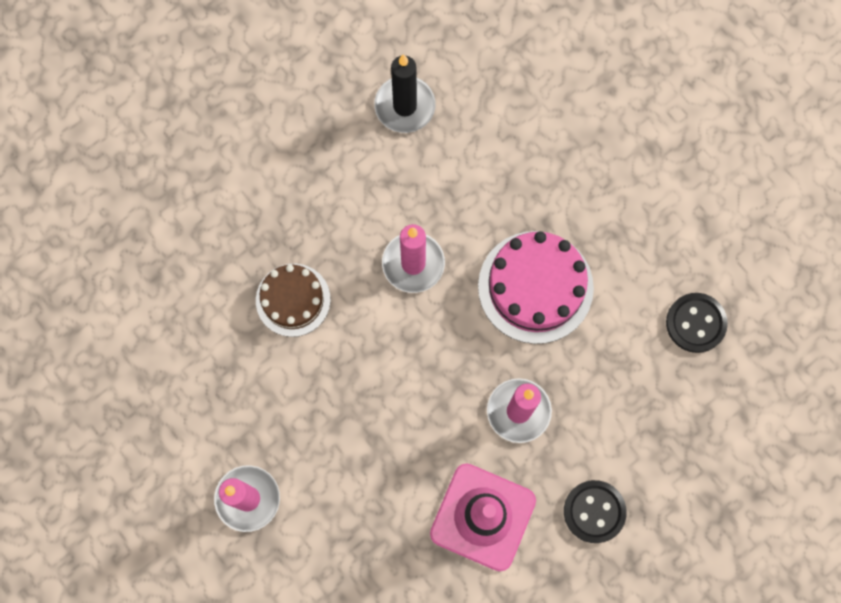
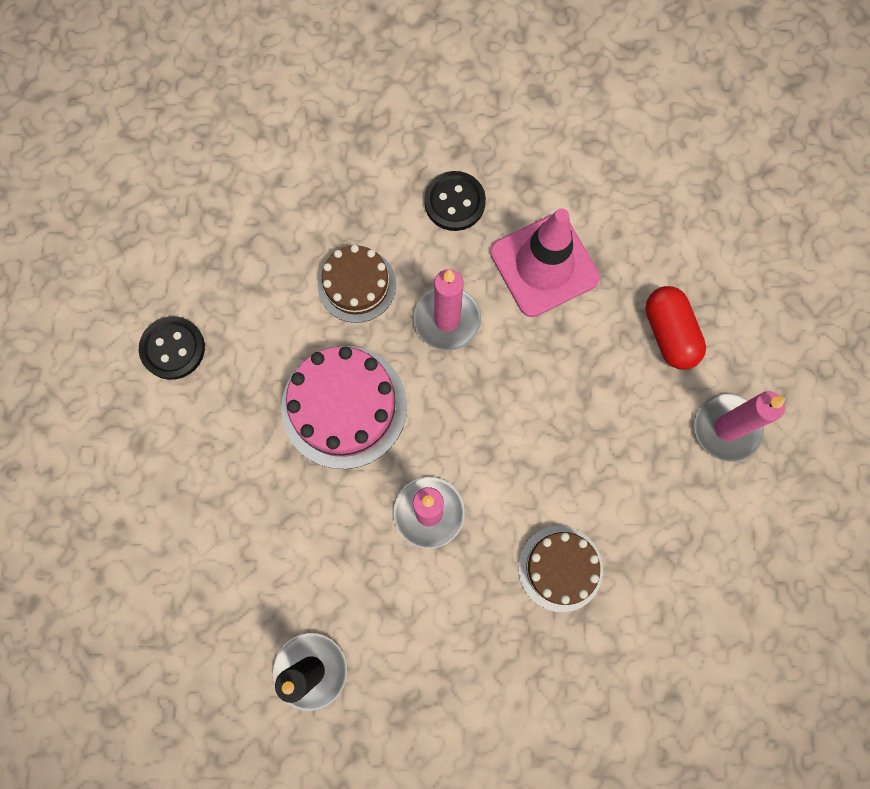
camera: 140 degrees left, 0 degrees up
black button [666,293,728,353] -> black button moved to [139,316,205,380]
none -> brown cake [318,245,396,323]
none -> red capsule [645,286,706,370]

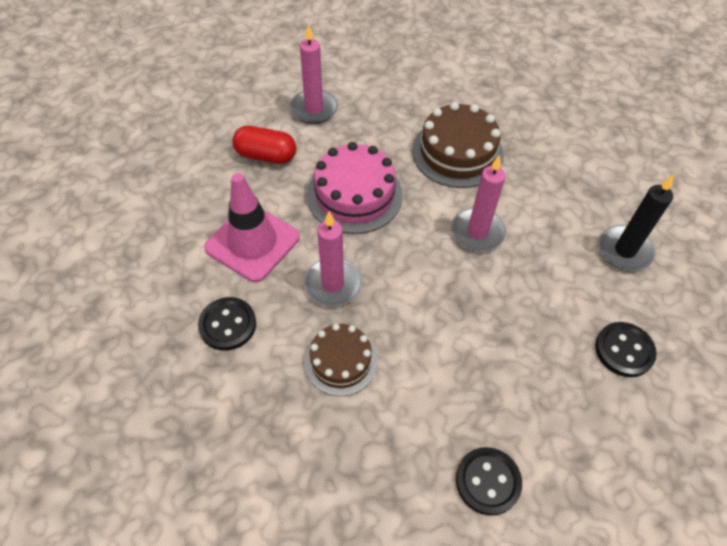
camera: 120 degrees left, 20 degrees down
pink cake [281,346,407,469] -> pink cake moved to [307,142,403,234]
brown cake [518,526,603,612] -> brown cake [412,102,503,188], size x1.55
red capsule [645,286,706,370] -> red capsule turned 60 degrees clockwise [233,126,296,164]
none -> black button [595,322,657,377]

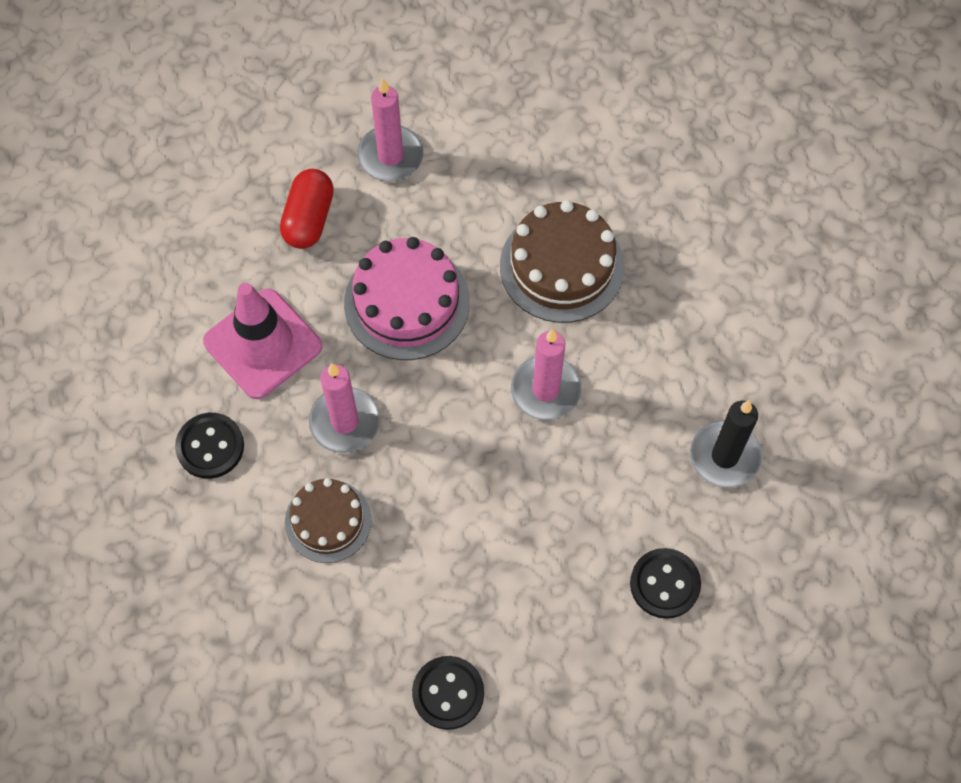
camera: 15 degrees right, 10 degrees up
red capsule [233,126,296,164] -> red capsule turned 75 degrees clockwise [280,169,334,249]

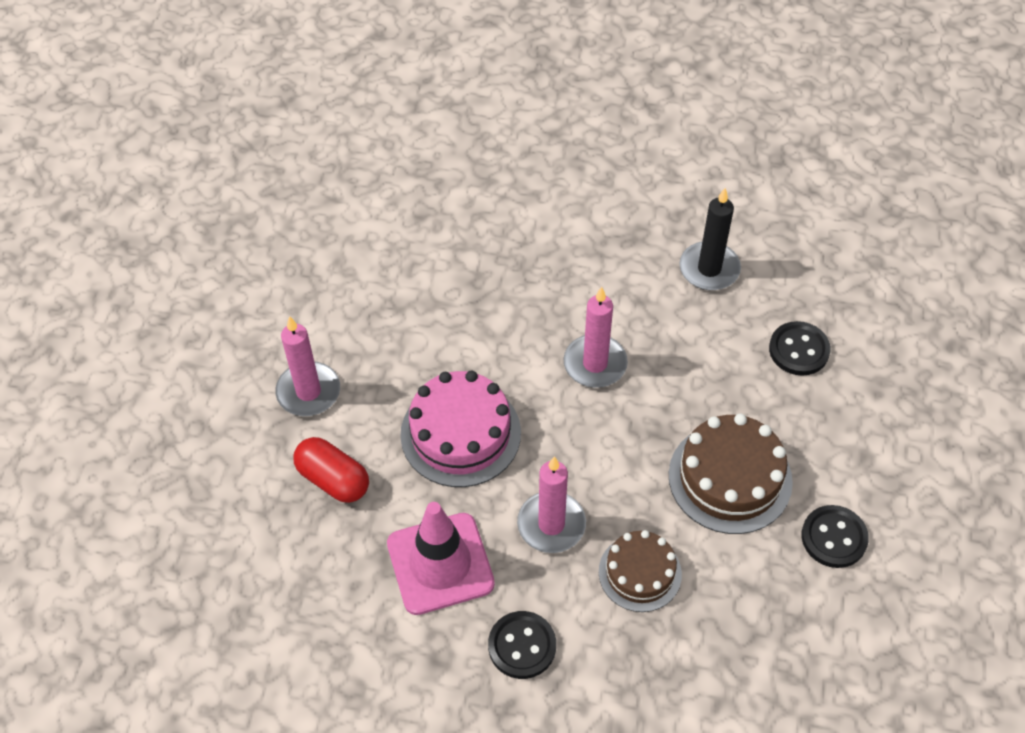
camera: 65 degrees left, 10 degrees down
brown cake [500,200,624,323] -> brown cake moved to [669,414,793,534]

